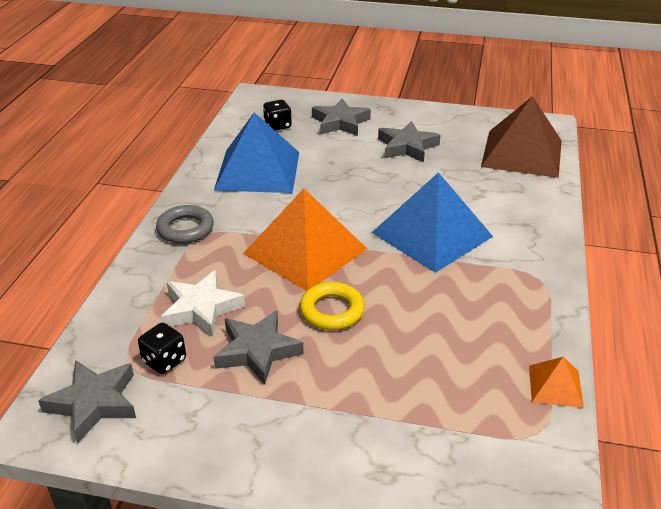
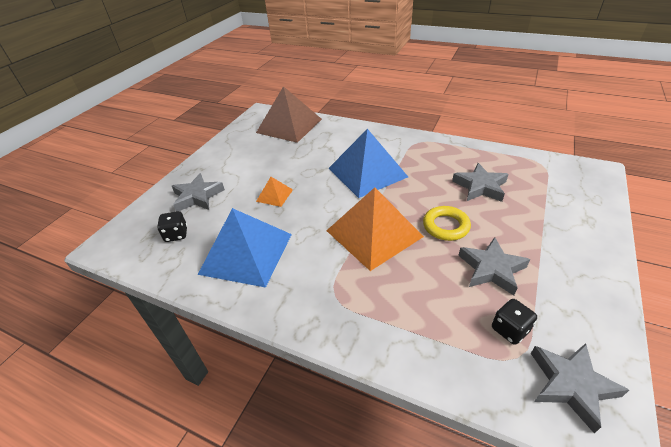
camera: 75 degrees left, 5 degrees up
grey ring [156,205,214,244] -> none
white star [161,270,245,337] -> none
grey star [378,121,440,163] -> grey star moved to [452,163,508,202]
orange pyramid [529,356,584,408] -> orange pyramid moved to [256,177,293,207]

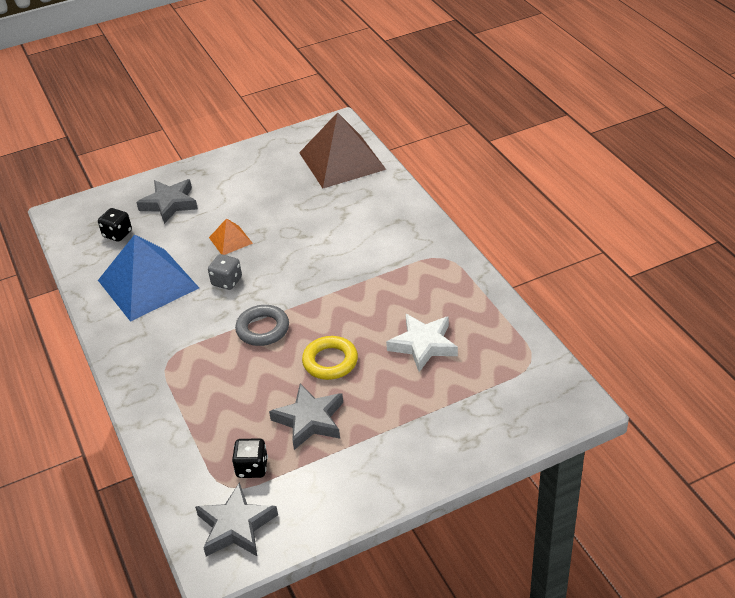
camera: 40 degrees right, 0 degrees up
orange pyramid [326,187,424,271] -> grey ring [235,305,289,346]
blue pyramid [328,129,408,198] -> none
grey star [452,163,508,202] -> white star [386,314,458,372]
none -> grey dice [208,254,242,290]

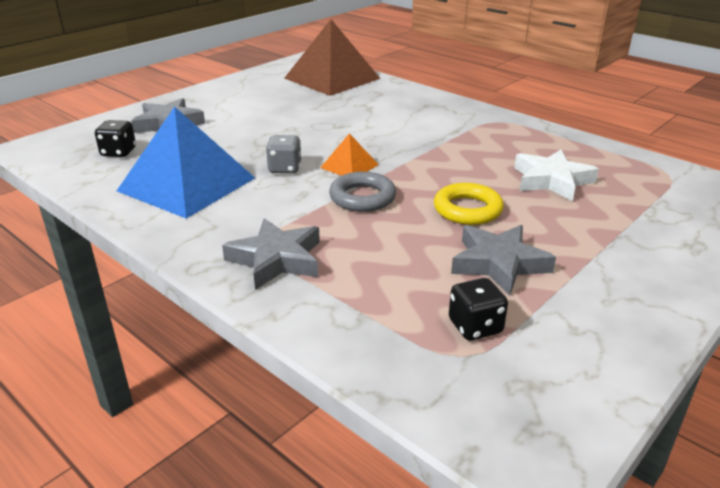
camera: 25 degrees left, 10 degrees down
grey star [195,482,278,556] -> grey star moved to [222,218,320,290]
orange pyramid [209,218,253,255] -> orange pyramid moved to [320,133,379,176]

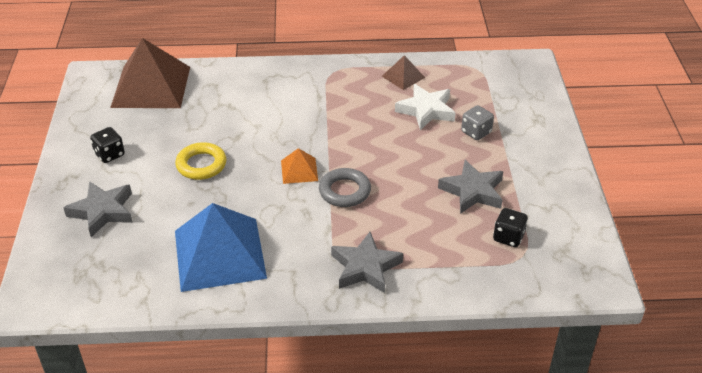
camera: 45 degrees left, 10 degrees up
black dice [95,120,136,157] -> black dice moved to [90,127,125,163]
grey dice [266,135,301,173] -> grey dice moved to [461,105,494,140]
yellow ring [434,183,504,225] -> yellow ring moved to [175,142,227,180]
none -> brown pyramid [382,55,425,90]

